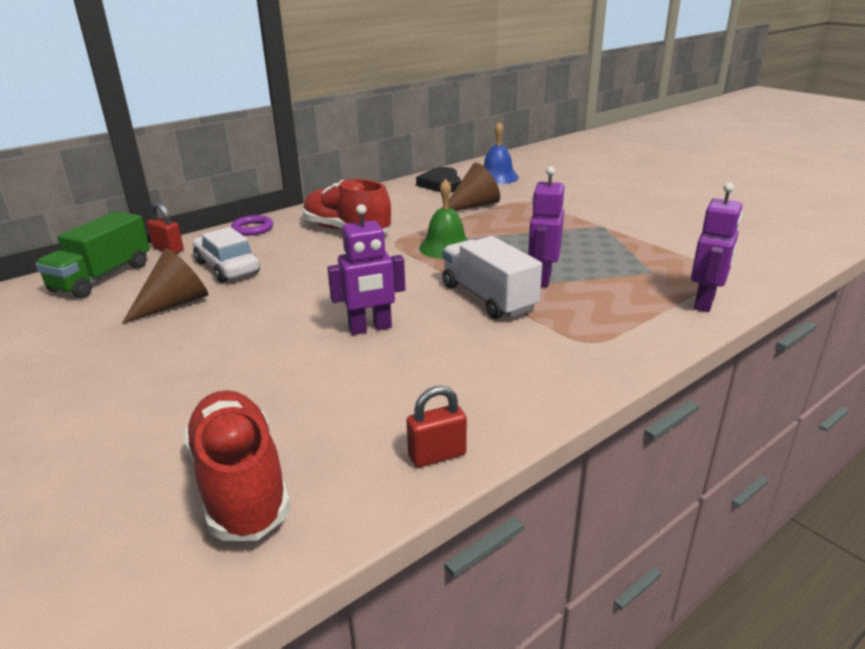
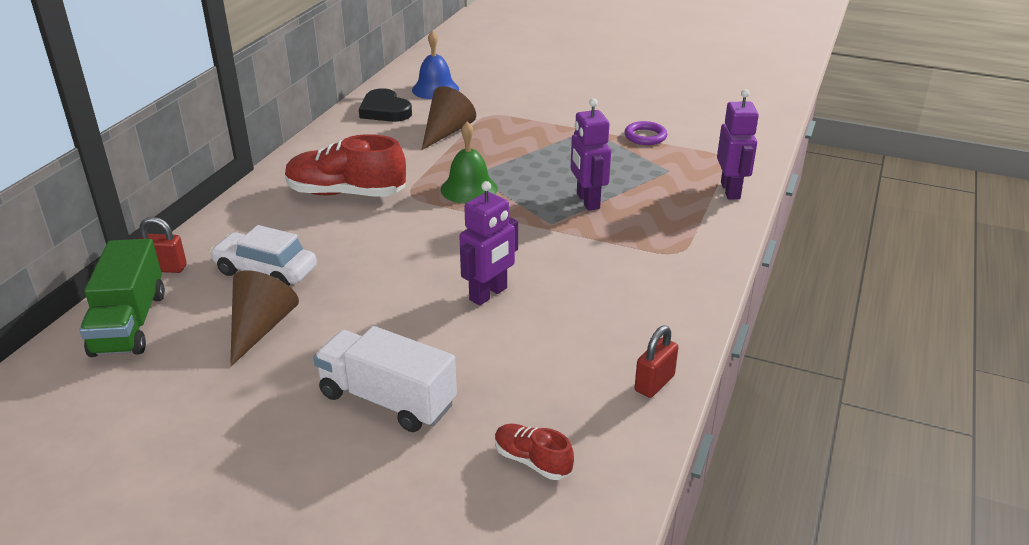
camera: 30 degrees left, 5 degrees up
red shoe [183,390,291,541] -> red shoe [495,424,574,480], size x0.50
purple ring [231,215,273,236] -> purple ring moved to [624,121,667,145]
white truck [442,236,542,319] -> white truck moved to [313,326,457,432]

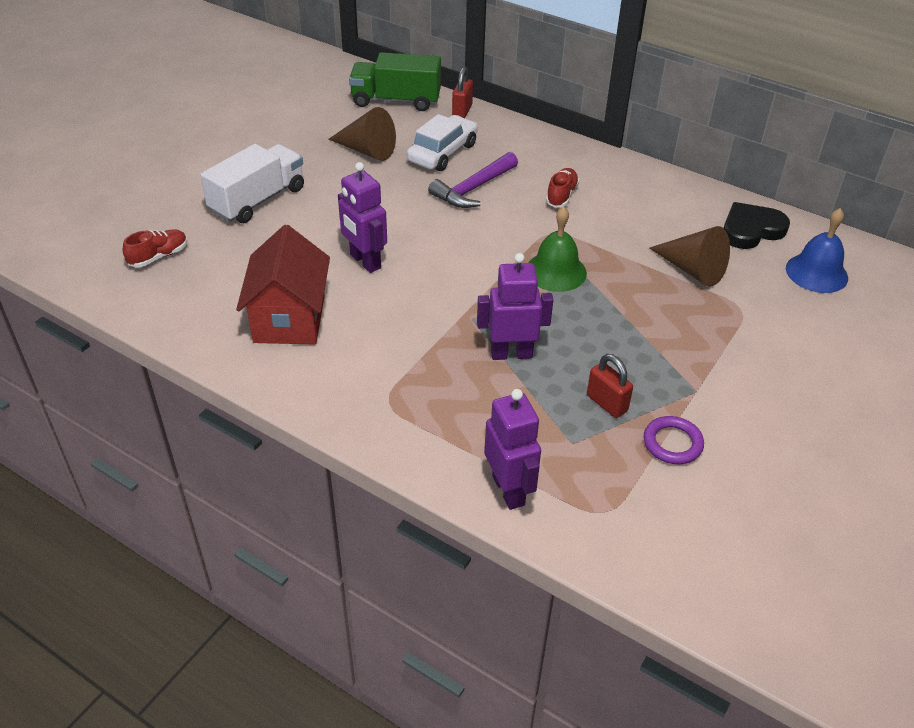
camera: 100 degrees right, 10 degrees up
red shoe [285,134,406,197] -> red shoe [546,168,579,208], size x0.50
red padlock [635,325,678,398] -> red padlock moved to [587,354,633,418]
purple robot [717,89,759,199] -> purple robot turned 120 degrees counterclockwise [484,389,541,510]
none -> red house [236,225,330,344]
none -> purple hammer [428,152,518,208]

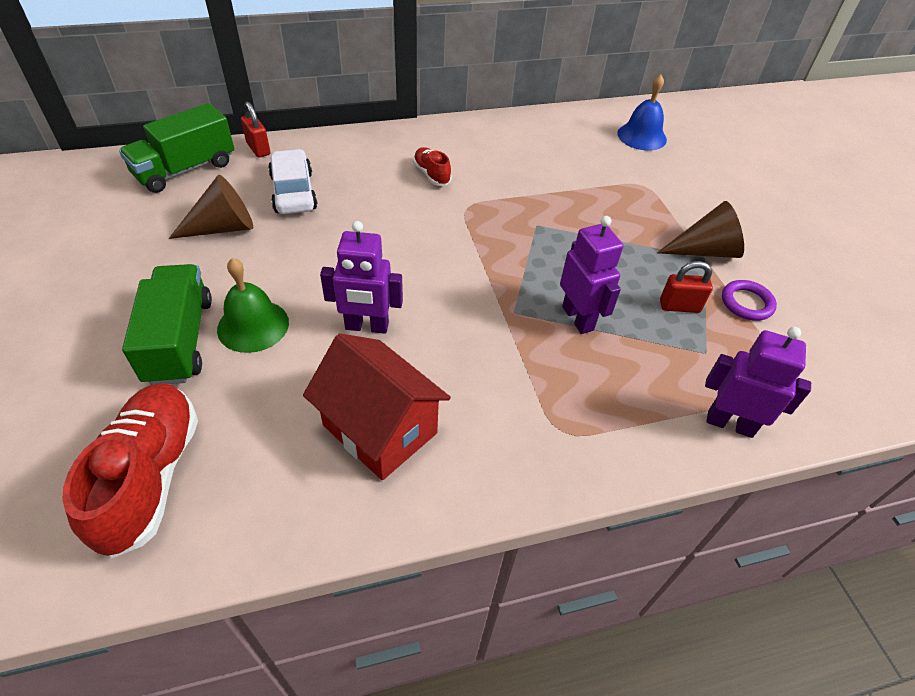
camera: 50 degrees left, 5 degrees up
red shoe [123,229,187,268] -> red shoe [62,383,198,559], size x1.99
white truck [200,144,304,223] -> green truck [122,264,212,385]
purple hammer [428,152,518,208] -> none
purple robot [477,253,553,360] -> purple robot turned 120 degrees clockwise [560,216,623,334]
green bell [528,206,587,292] -> green bell moved to [217,258,289,353]
brown cone [649,226,730,287] -> brown cone moved to [657,201,744,258]
black heart [724,202,790,249] -> none

